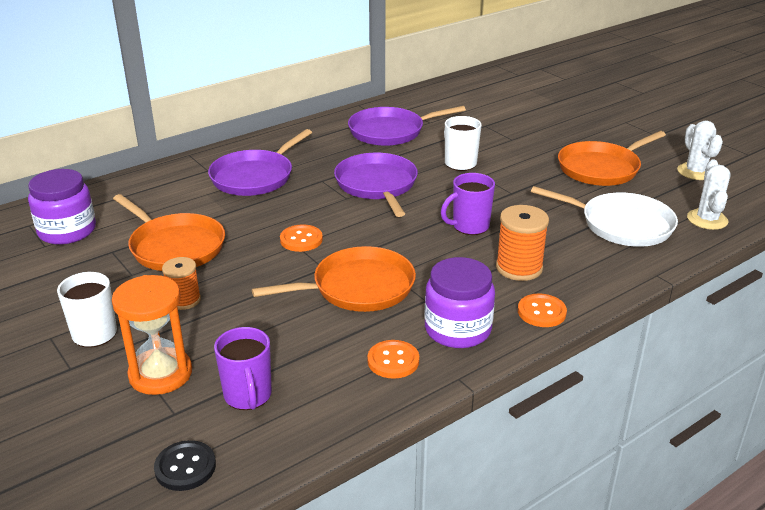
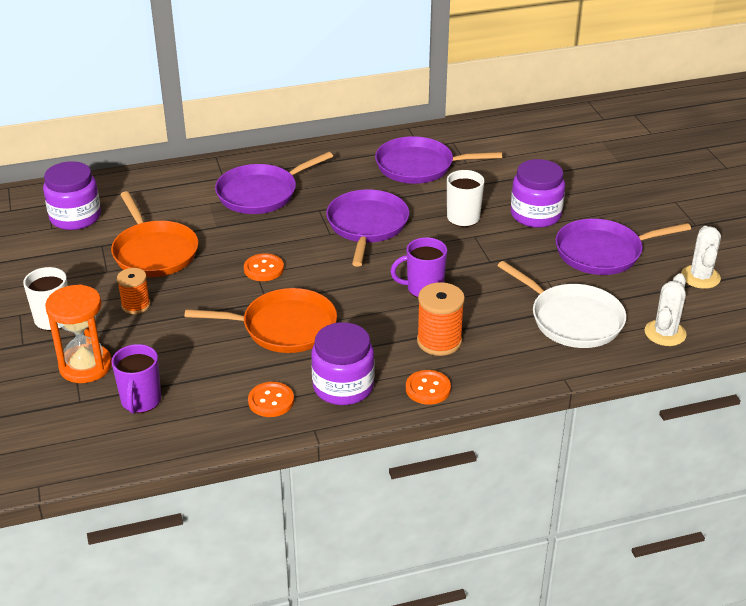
camera: 20 degrees right, 5 degrees up
black button [154,440,216,491] -> none
orange pan [558,131,666,186] -> purple pan [555,219,691,275]
none -> purple jar [511,159,565,228]

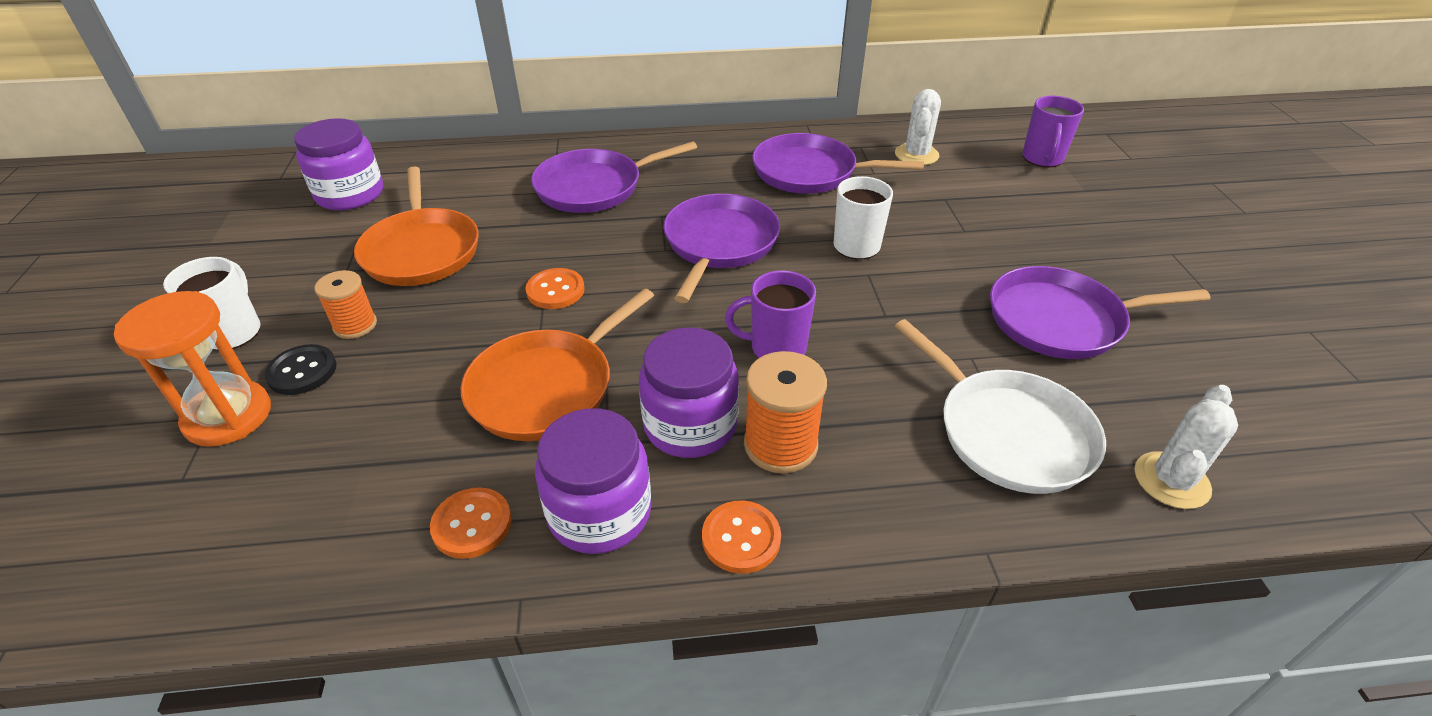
camera: 10 degrees right, 5 degrees up
purple mug [112,344,161,414] -> purple mug moved to [1022,96,1084,167]
orange pan [185,288,337,353] -> orange pan turned 120 degrees clockwise [461,288,654,441]
purple jar [511,159,565,228] -> purple jar moved to [639,327,739,458]
white cactus [681,226,721,289] -> white cactus moved to [895,89,941,165]
none -> black button [264,344,336,395]

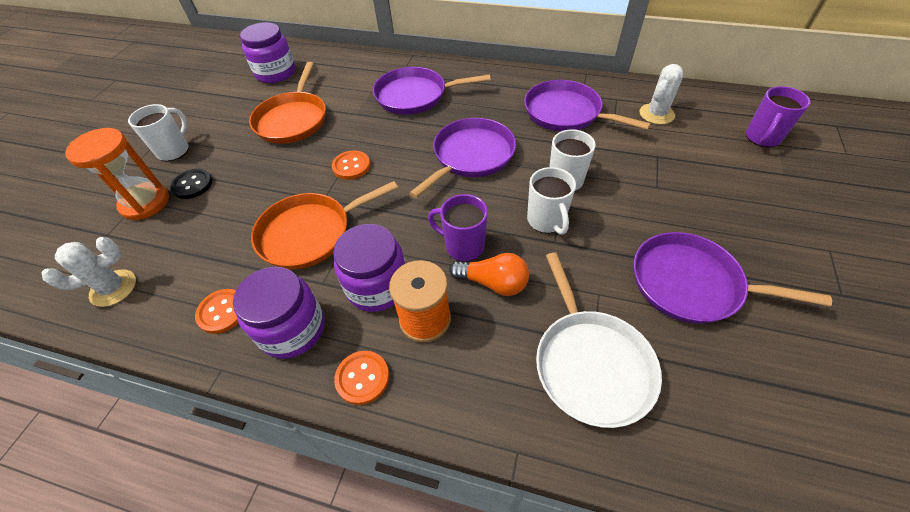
camera: 25 degrees right, 10 degrees up
orange spool [314,270,377,339] -> none
white cactus [1135,385,1238,509] -> white cactus moved to [42,237,136,307]
none -> orange light bulb [449,253,529,296]
none -> white mug [527,167,576,235]

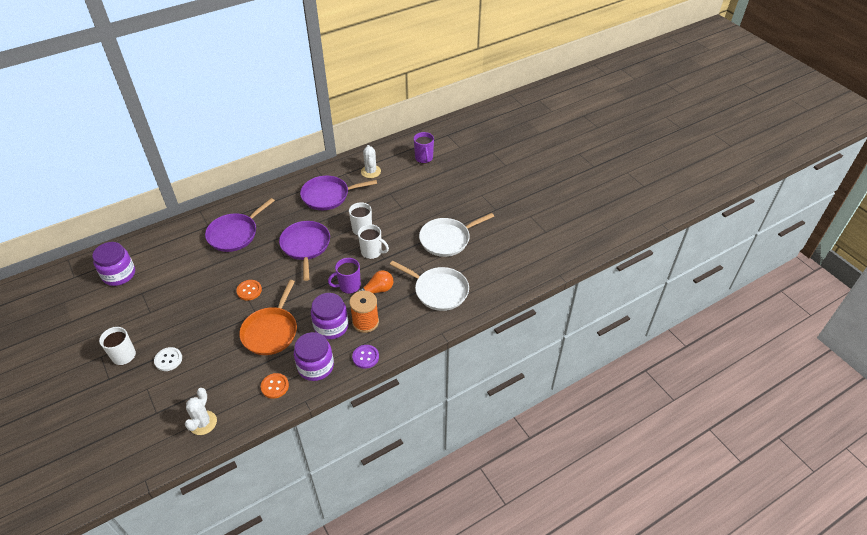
camera: 50 degrees left, 5 degrees down
orange hourglass [65,128,169,220] -> none
black button [170,169,213,199] -> white button [154,347,182,371]
orange pan [249,62,326,144] -> none
orange button [334,351,389,405] -> purple button [352,345,379,369]
purple pan [634,232,832,324] -> white pan [419,213,494,257]

